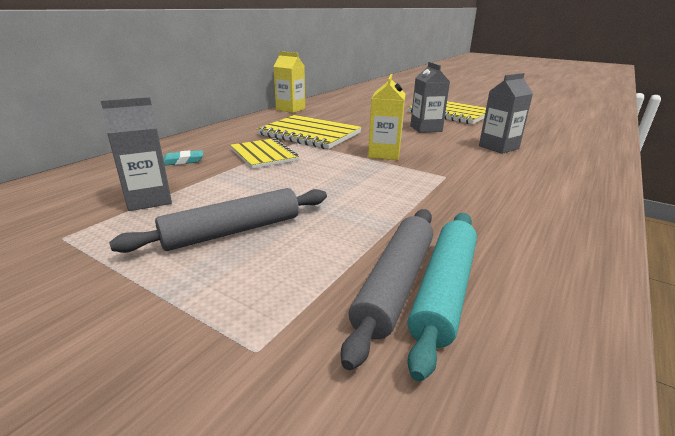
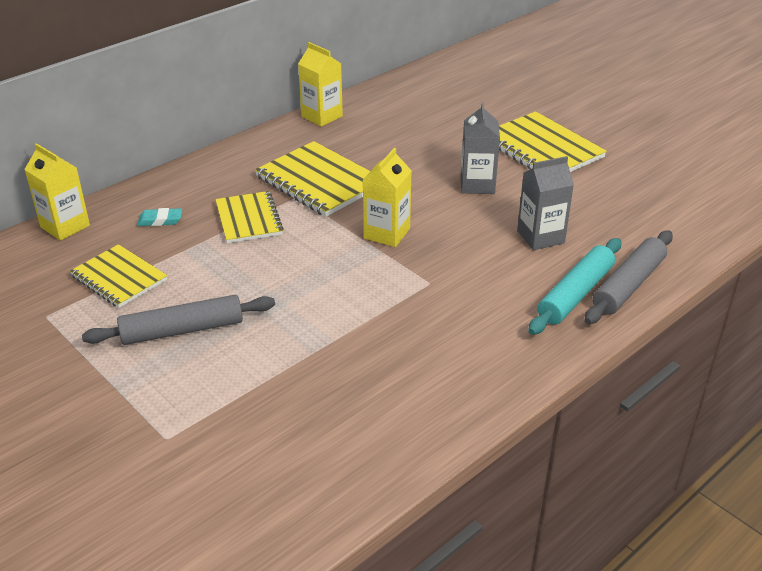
camera: 15 degrees right, 10 degrees up
grey carton [101,97,172,211] -> yellow notebook [70,244,167,308]
grey rolling pin [341,209,433,370] -> grey rolling pin moved to [585,231,673,324]
turquoise rolling pin [407,213,477,382] -> turquoise rolling pin moved to [528,238,621,335]
none -> yellow carton [24,143,90,241]

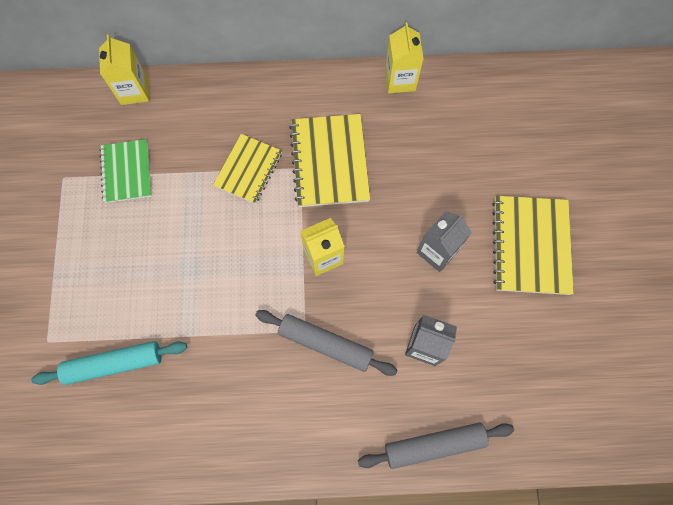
camera: 40 degrees right, 35 degrees up
yellow notebook [70,244,167,308] -> green notebook [100,139,152,203]
grey rolling pin [82,295,275,345] -> grey rolling pin moved to [255,310,398,376]
turquoise eraser [137,208,182,226] -> none
turquoise rolling pin [528,238,621,335] -> turquoise rolling pin moved to [31,341,187,385]

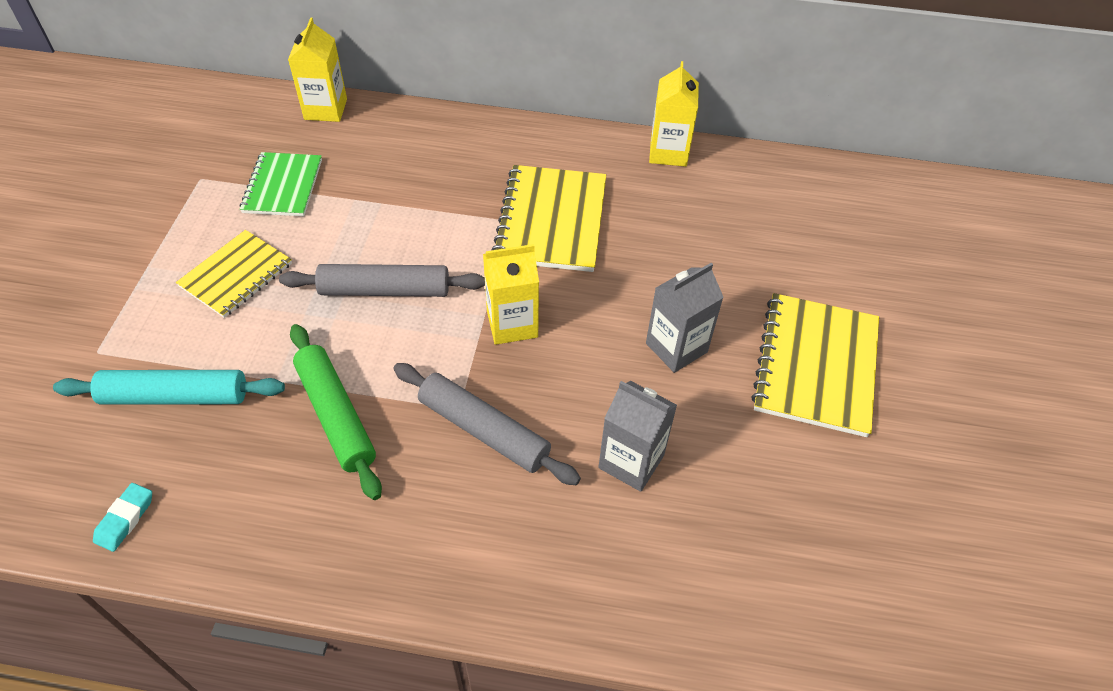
camera: 10 degrees right, 20 degrees down
yellow notebook [213,134,282,204] -> yellow notebook moved to [176,230,292,318]
grey rolling pin [358,423,514,469] -> grey rolling pin moved to [279,264,485,297]
none -> turquoise eraser [93,483,152,552]
none -> green rolling pin [290,324,382,500]

